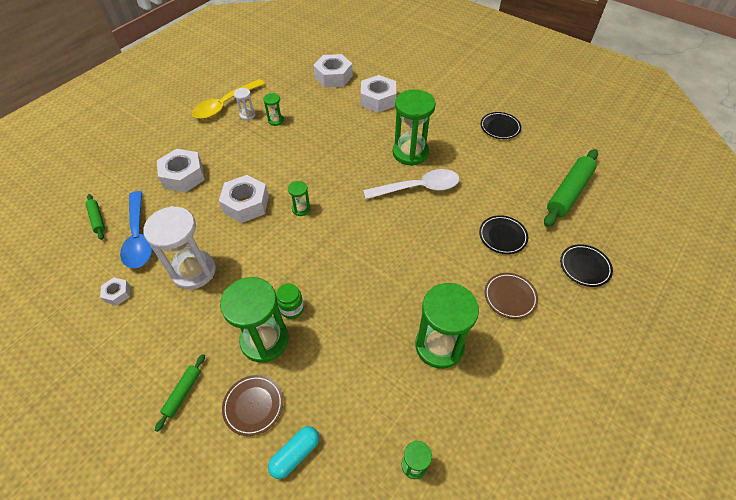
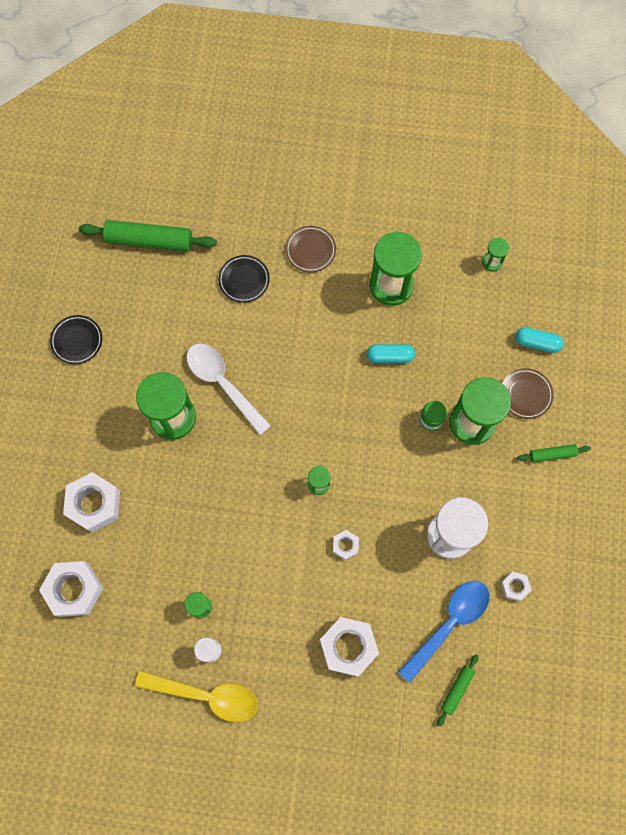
camera: 120 degrees left, 20 degrees up
white nut [219,175,269,223] -> white nut [333,530,359,560], size x0.50
black plate [560,244,613,287] -> none
none -> turquoise capsule [367,344,415,363]

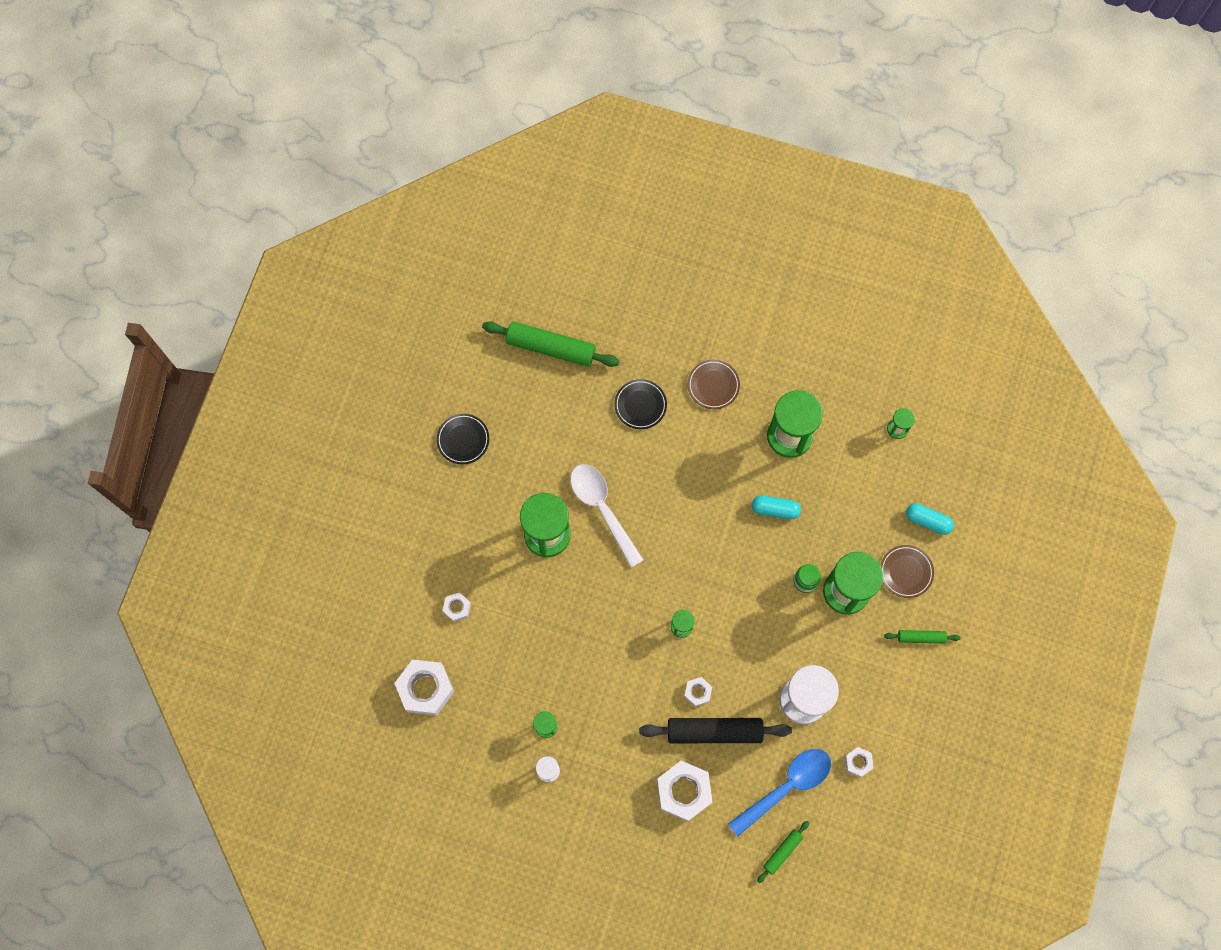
camera: 10 degrees right, 0 degrees up
white nut [63,472,120,533] -> white nut [442,592,471,622], size x0.50
yellow spoon [135,671,258,722] -> none
none -> black rolling pin [639,718,792,743]

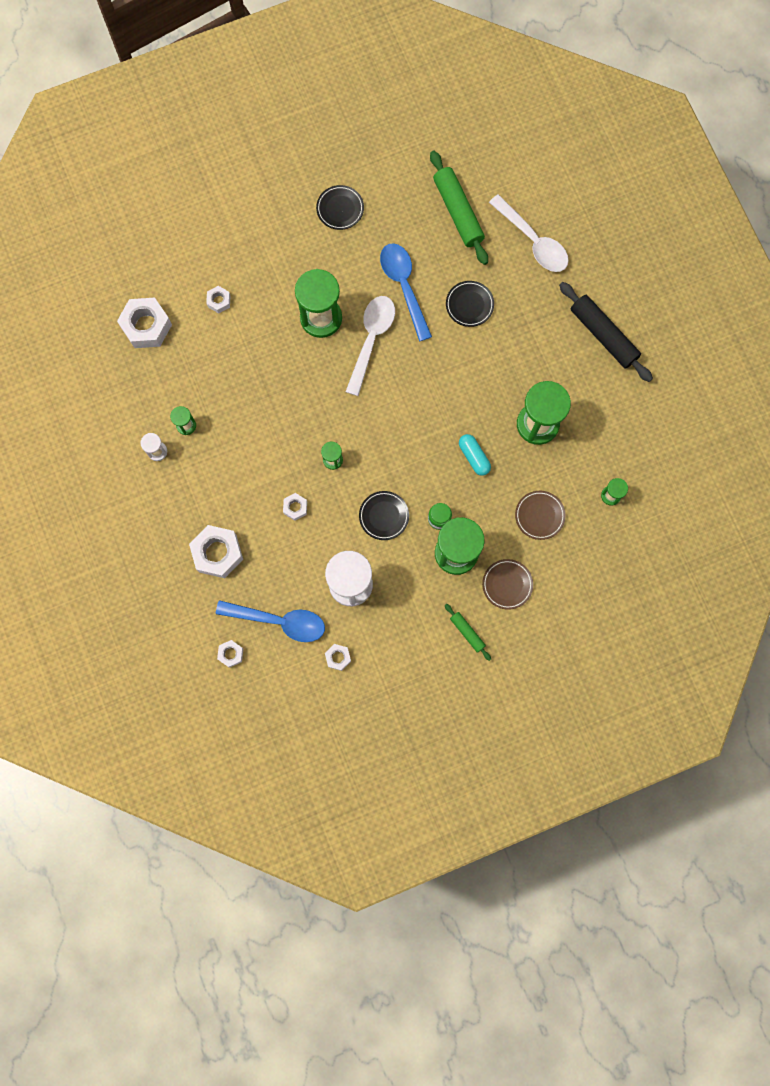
camera: 50 degrees right, 5 degrees up
black rolling pin [639,718,792,743] -> black rolling pin moved to [559,282,653,382]
brown plate [688,360,740,409] -> brown plate moved to [515,491,566,540]
green rolling pin [757,821,809,883] -> white nut [217,640,243,668]
turquoise capsule [906,503,954,535] -> none
none -> black plate [359,491,409,540]
none -> blue spoon [380,243,432,341]
none -> white spoon [489,194,569,272]

